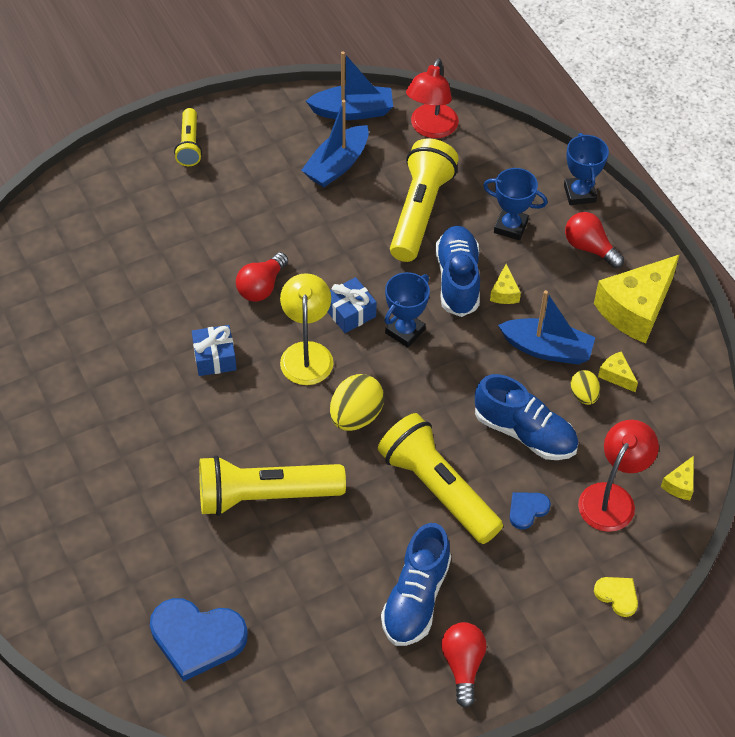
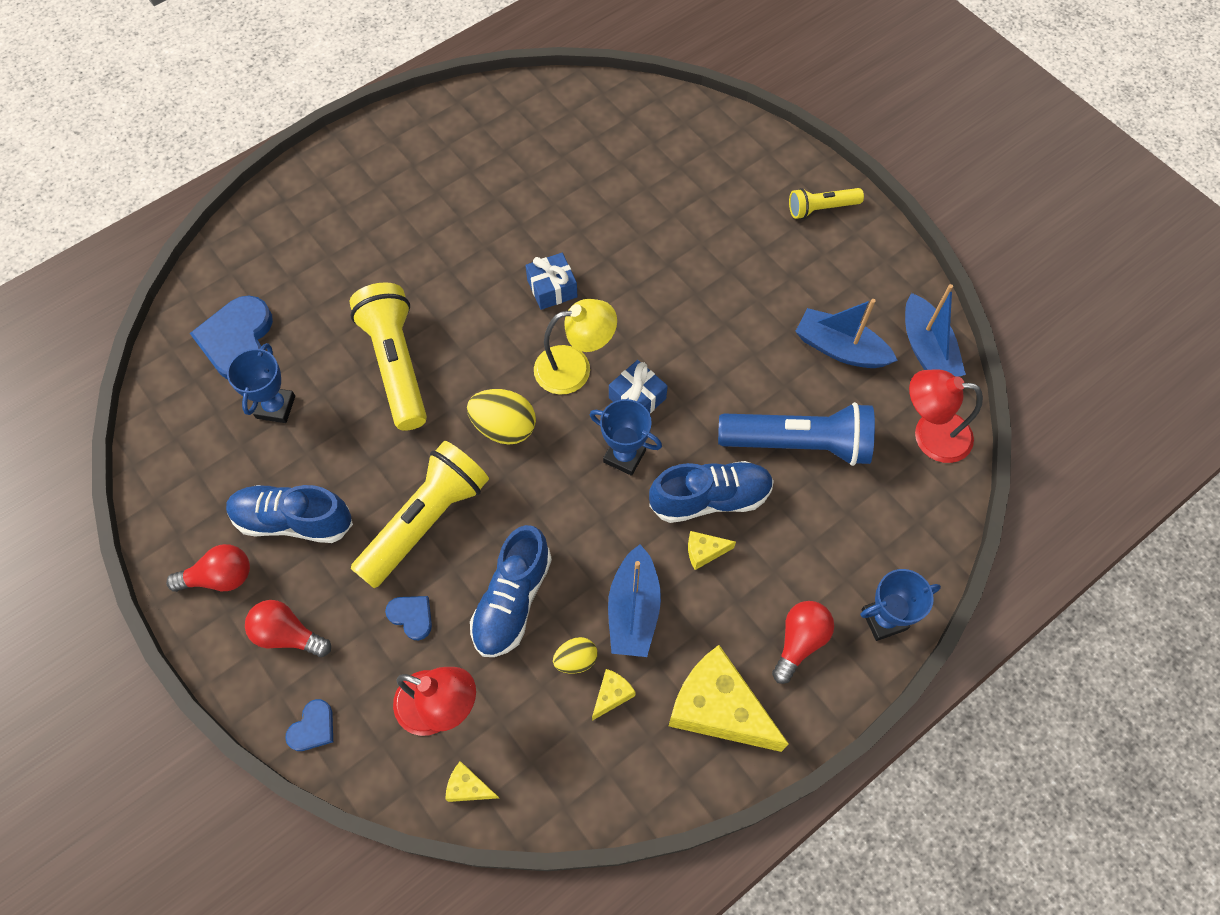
camera: 80 degrees right, 10 degrees up
red light bulb [236,252,288,302] -> red light bulb moved to [245,600,331,657]
yellow flashlight [390,139,459,262] -> blue flashlight [718,402,875,466]
blue trophy [483,168,548,240] -> blue trophy moved to [227,343,295,423]
yellow heart [594,577,638,617] -> blue heart [285,699,333,751]

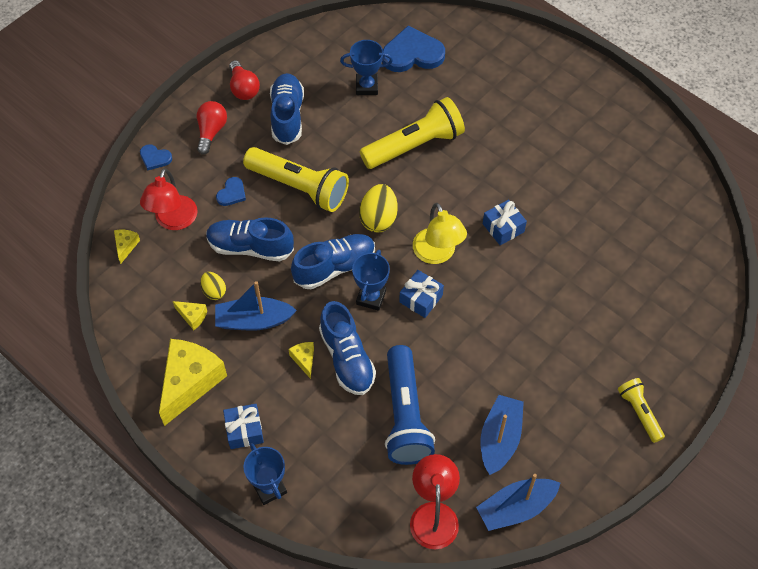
camera: 80 degrees right, 5 degrees down
red light bulb [772,601,834,684] -> blue gift [223,404,264,449]
none -> blue shoe [291,234,375,289]

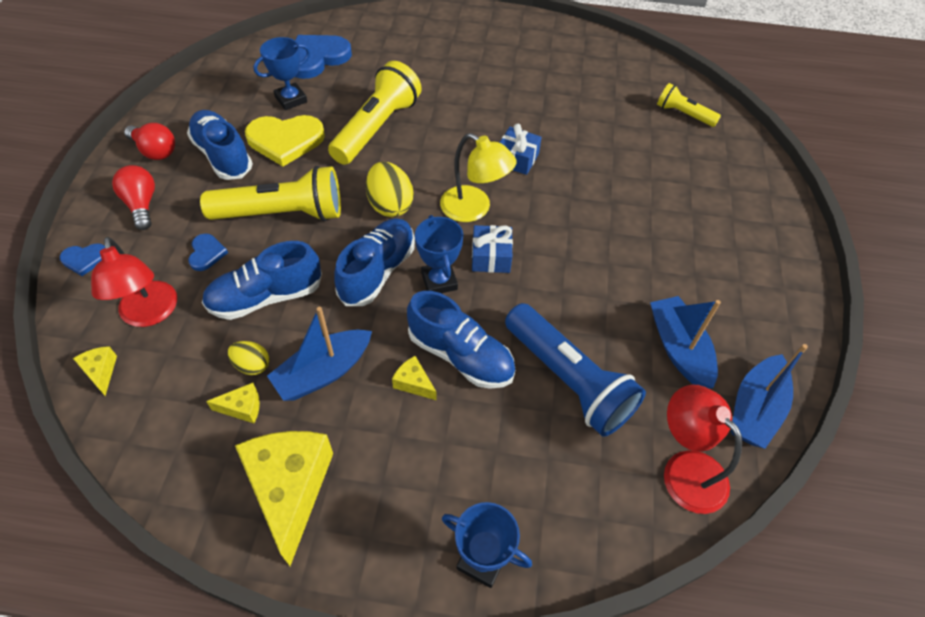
camera: 35 degrees left, 5 degrees down
blue gift [223,404,264,449] -> none
yellow flashlight [618,378,665,443] -> yellow flashlight moved to [657,83,721,127]
none -> yellow heart [245,115,325,167]

